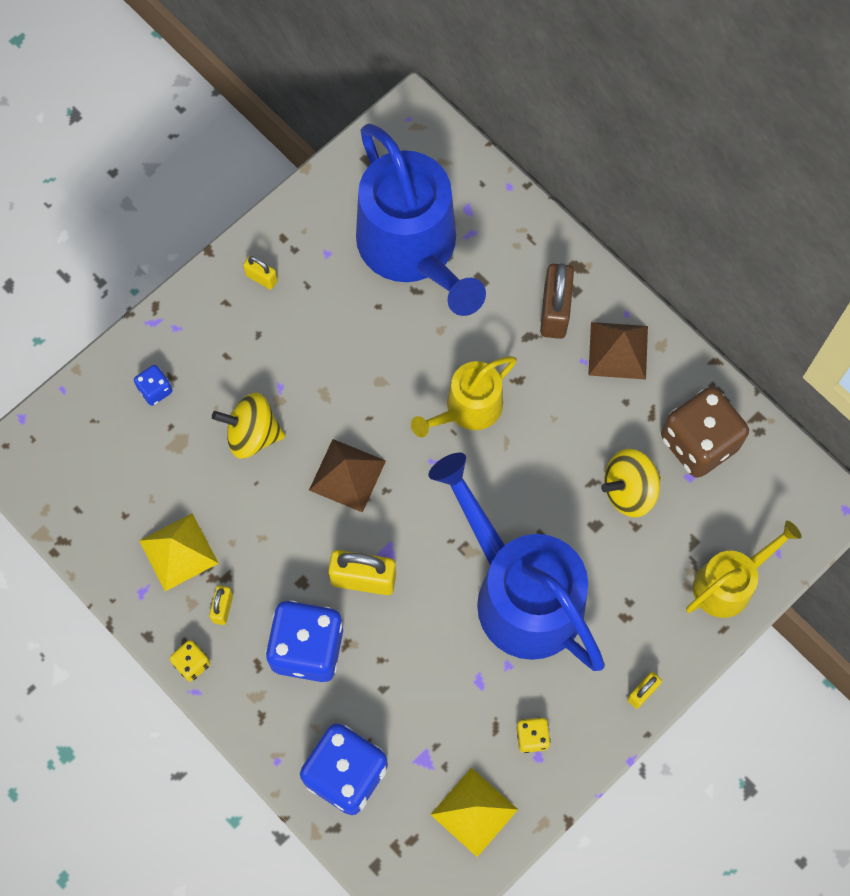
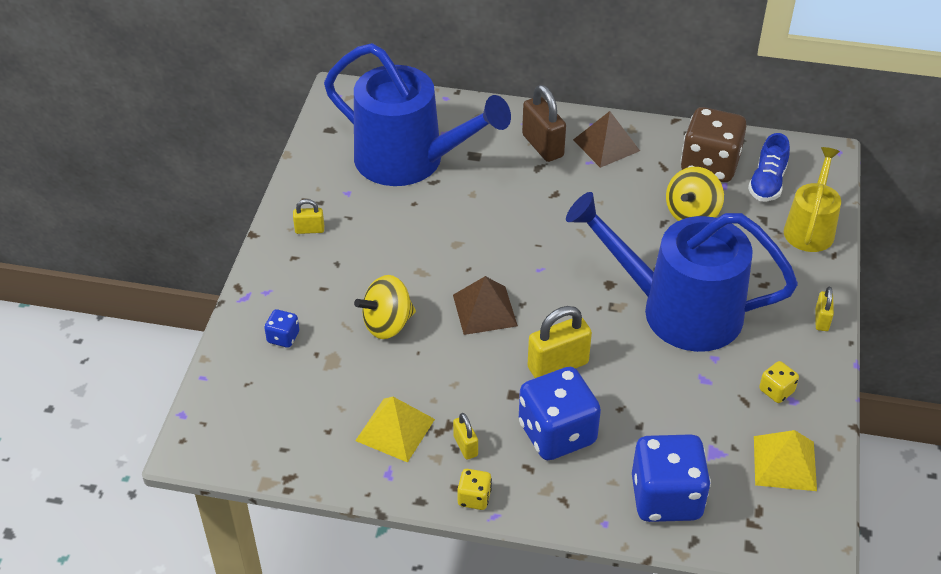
camera: 35 degrees left, 25 degrees down
yellow watering can [411,356,517,437] -> none
none -> blue shoe [748,133,790,201]

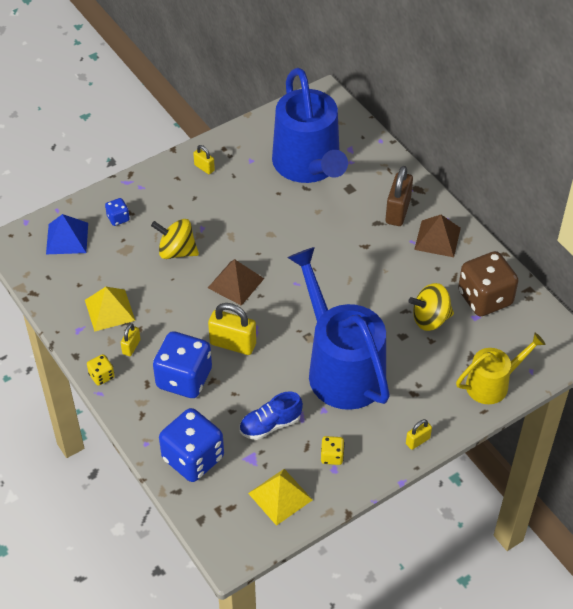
camera: 45 degrees right, 5 degrees up
blue shoe [748,133,790,201] -> blue shoe moved to [239,391,303,440]
none -> blue pyramid [46,214,88,254]

